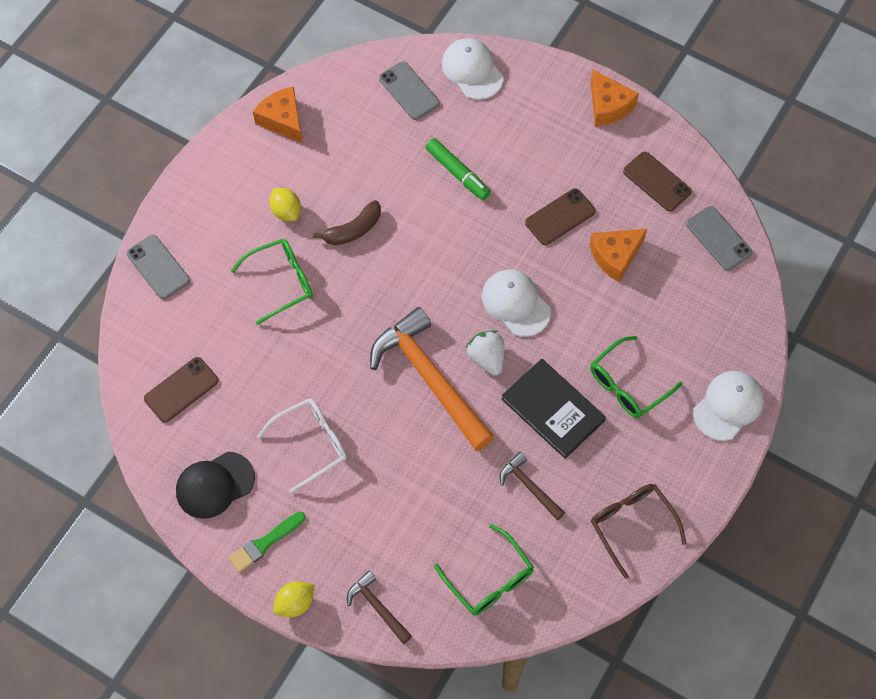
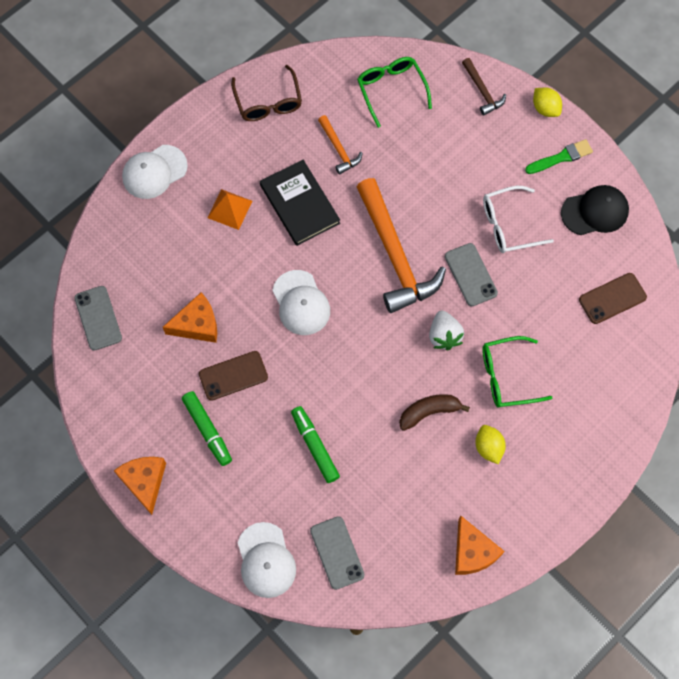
camera: 165 degrees left, 5 degrees up
grey phone [126,235,190,299] -> grey phone moved to [445,243,498,306]
yellow lemon [274,581,315,617] -> yellow lemon turned 75 degrees clockwise [533,87,562,117]
white strawberry [466,330,504,376] -> white strawberry moved to [429,311,464,350]
brown hammer [500,452,565,520] -> orange hammer [318,115,362,175]
green glasses [591,336,682,418] -> orange pyramid [207,189,252,230]
brown phone [623,152,692,211] -> none
none -> green marker [182,391,232,466]

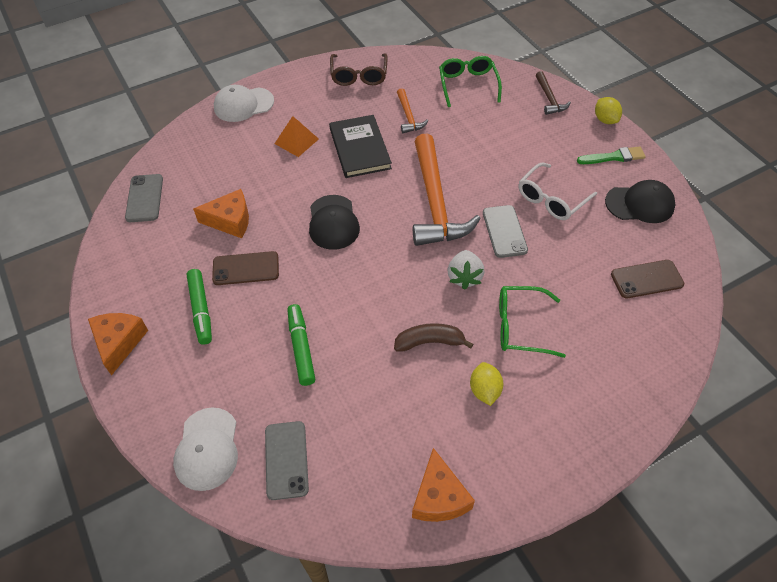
camera: 15 degrees right, 15 degrees down
white cap [272,270,330,335] -> black cap [309,195,360,250]
white glasses [483,186,554,253] -> white glasses turned 45 degrees counterclockwise [519,162,597,220]

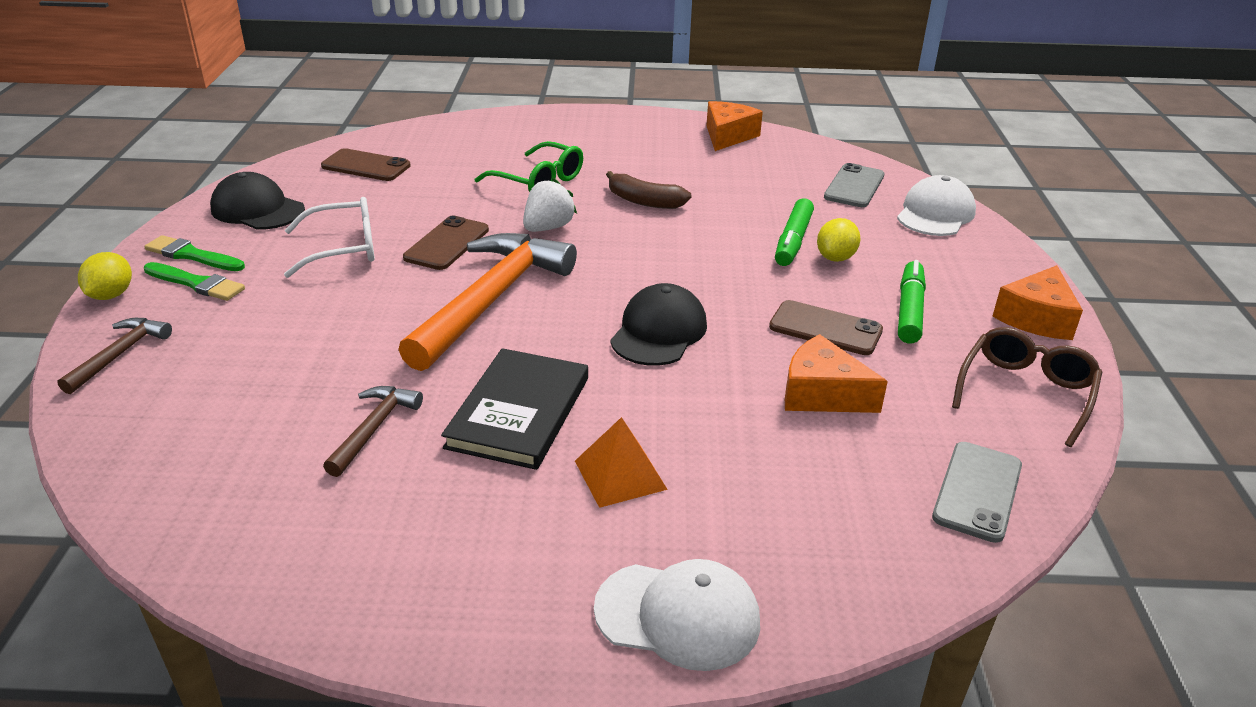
camera: 150 degrees left, 20 degrees down
brown glasses [330,53,388,86] -> brown glasses moved to [952,327,1102,447]
orange hammer [397,88,428,133] -> brown hammer [323,386,423,477]
green glasses [439,56,502,107] -> none
yellow lemon [470,362,504,406] -> yellow lemon moved to [817,218,861,262]
grey phone [483,205,528,258] -> brown phone [403,216,489,270]
none -> green brush [144,262,245,301]

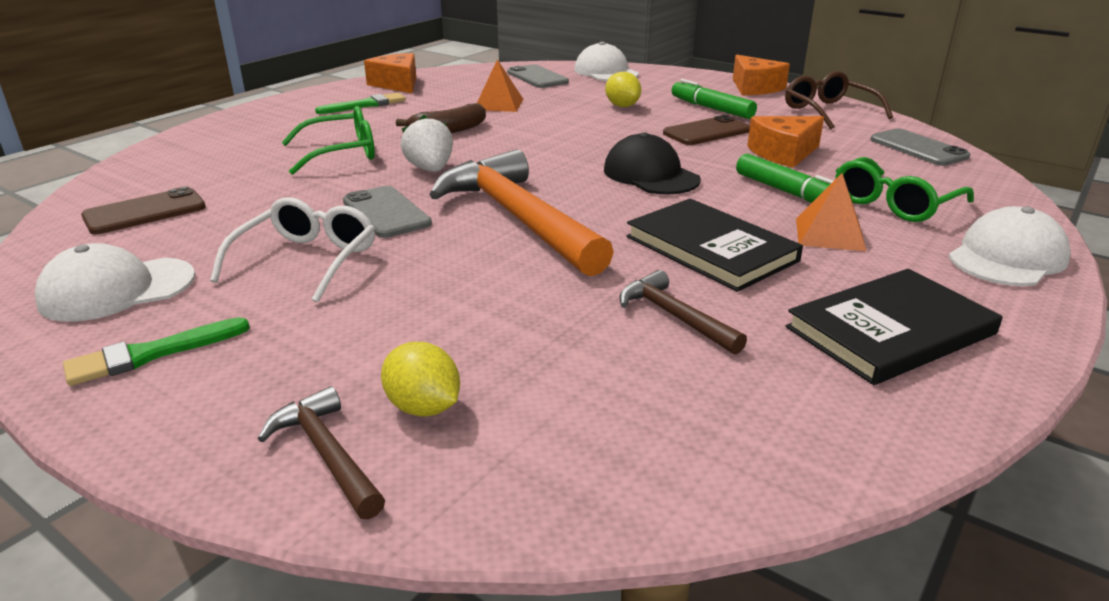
camera: 55 degrees left, 5 degrees down
yellow lemon [78,252,132,300] -> yellow lemon moved to [381,342,460,417]
green brush [144,262,245,301] -> green brush moved to [315,93,406,114]
black cap [210,172,305,230] -> white cap [35,243,195,322]
brown phone [403,216,489,270] -> grey phone [343,186,432,238]
green marker [775,198,814,266] -> green marker moved to [736,154,852,203]
none -> orange pyramid [477,59,523,112]
none -> black book [786,269,1003,385]
none -> green glasses [835,157,974,222]

